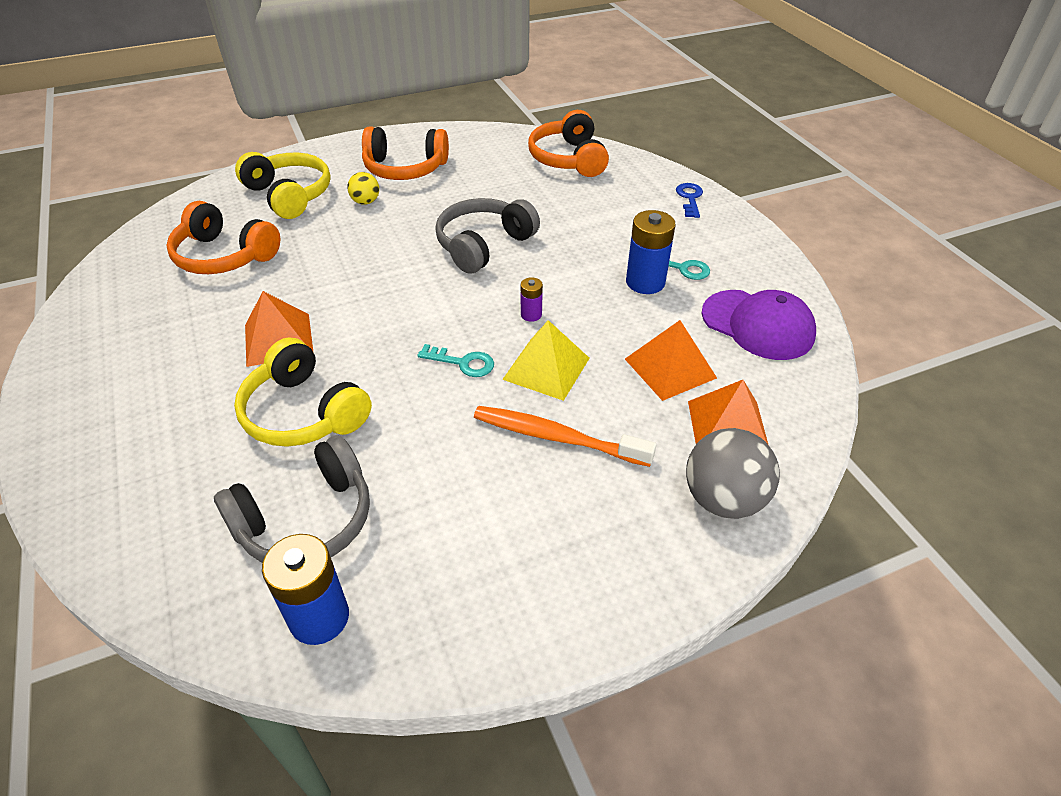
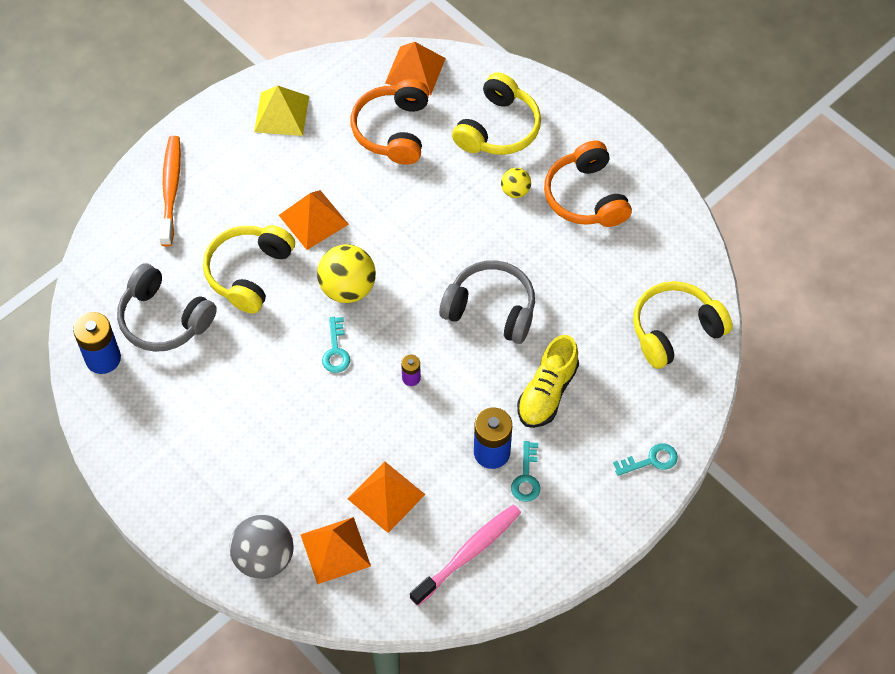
camera: 70 degrees right, 15 degrees up
orange toothbrush [474,406,656,467] -> orange toothbrush moved to [159,136,181,247]
yellow pyramid [502,320,590,401] -> yellow pyramid moved to [254,86,309,136]
orange headphones [528,110,609,177] -> yellow headphones [633,281,733,369]
blue key [676,183,703,218] -> turquoise key [613,443,678,476]
purple cap [702,290,816,360] -> pink toothbrush [410,505,521,606]
none -> yellow ball [317,244,376,303]
none -> orange pyramid [385,42,446,95]
none -> yellow shoe [517,335,579,428]

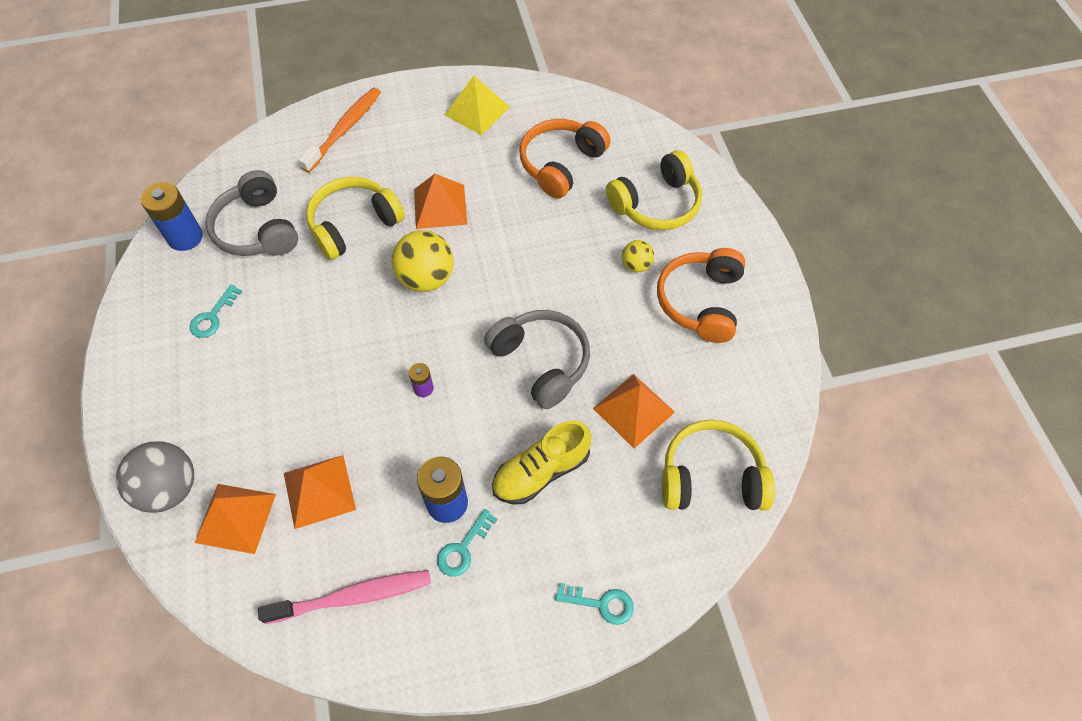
camera: 30 degrees right, 0 degrees up
turquoise key [322,317,350,373] -> turquoise key moved to [190,284,243,338]
orange pyramid [385,42,446,95] -> orange pyramid moved to [593,374,675,448]

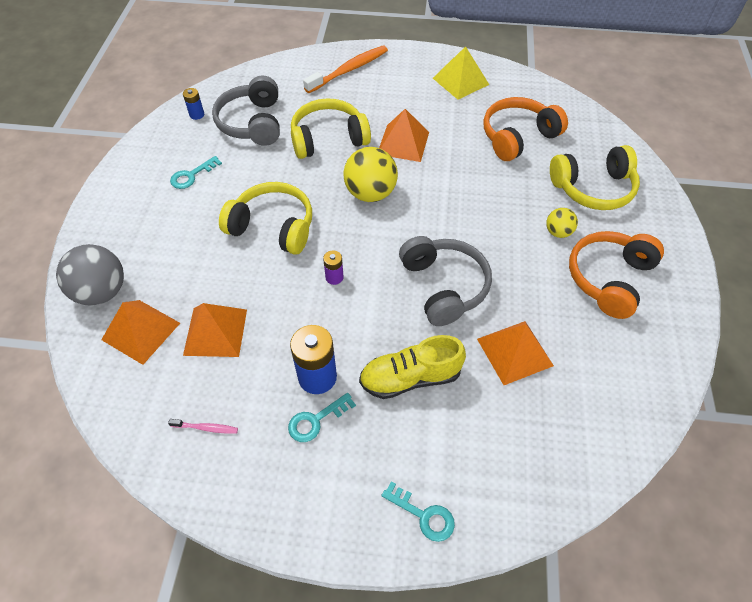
camera: 20 degrees right, 5 degrees down
blue battery [141,182,203,251] -> blue battery [183,88,204,120], size x0.52
pink toothbrush [258,570,431,624] -> pink toothbrush [168,419,238,434], size x0.44
yellow headphones [662,420,775,510] -> yellow headphones moved to [219,182,312,255]

